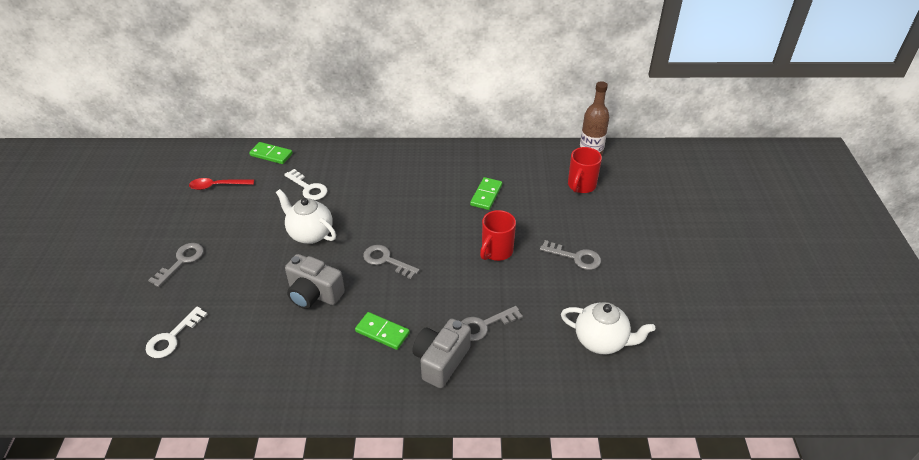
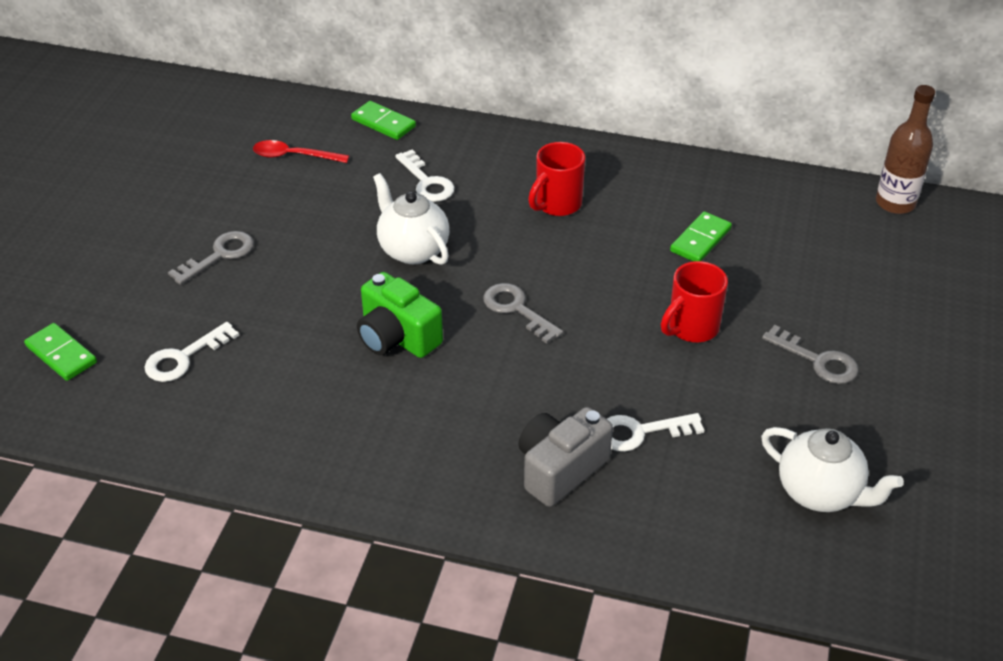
camera: 15 degrees right, 0 degrees up
grey camera [285,254,345,309] -> green camera [357,272,443,358]
green domino [355,312,410,350] -> green domino moved to [24,323,97,381]
grey key [461,306,523,341] -> white key [607,413,704,452]
red mug [568,147,602,193] -> red mug moved to [528,142,585,216]

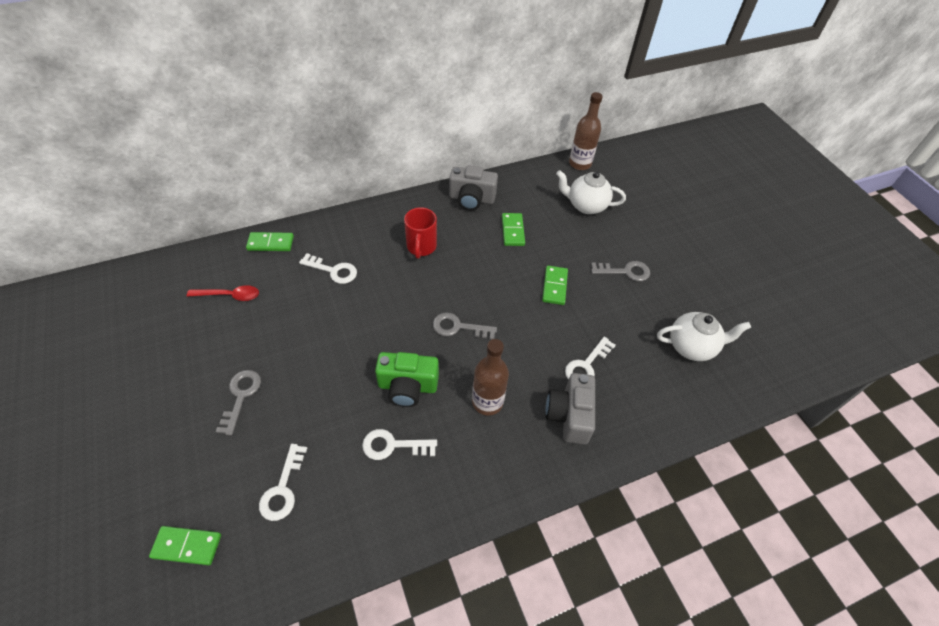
camera: 40 degrees left, 10 degrees up
red spoon [253,140,349,163] -> red spoon turned 150 degrees counterclockwise [187,285,259,301]
white teapot [373,173,449,265] -> white teapot moved to [556,170,626,214]
red mug [661,261,728,342] -> green domino [542,266,568,305]
none -> white key [362,429,437,460]
none -> grey camera [449,165,498,210]
none -> brown bottle [472,339,509,416]

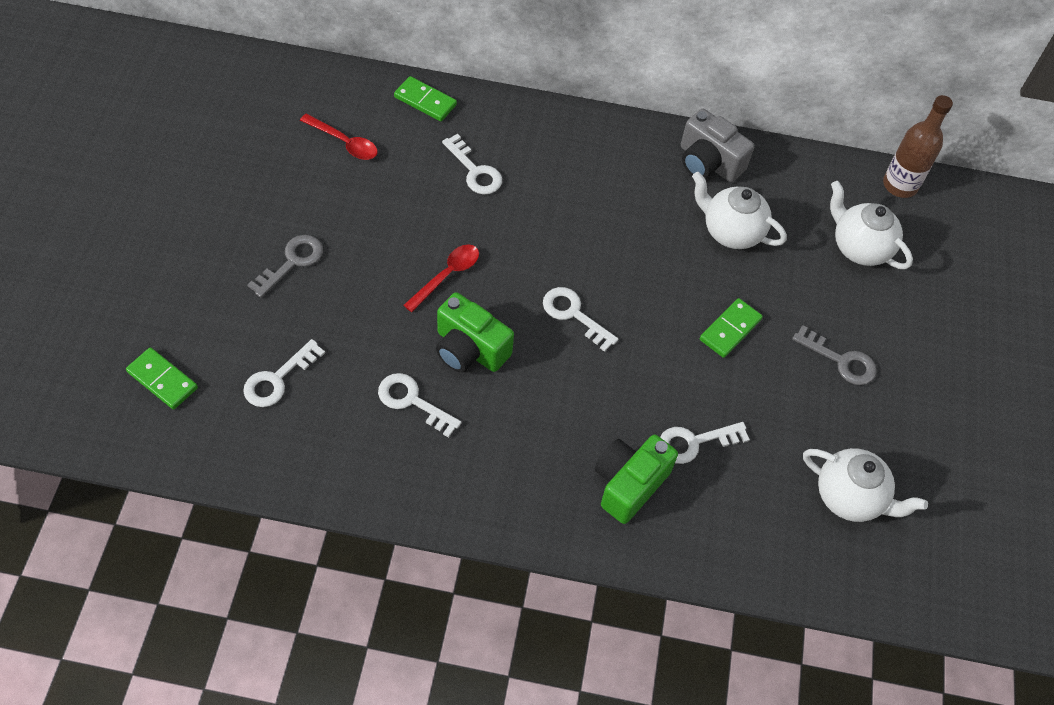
camera: 30 degrees right, 5 degrees up
red mug [404,207,437,259] -> none
grey key [433,312,497,340] -> white key [543,287,618,352]
brown bottle [472,339,509,416] -> none
green domino [502,213,525,246] -> white teapot [692,172,787,249]
grey camera [545,373,595,444] -> green camera [595,435,678,524]
none -> red spoon [404,244,479,312]

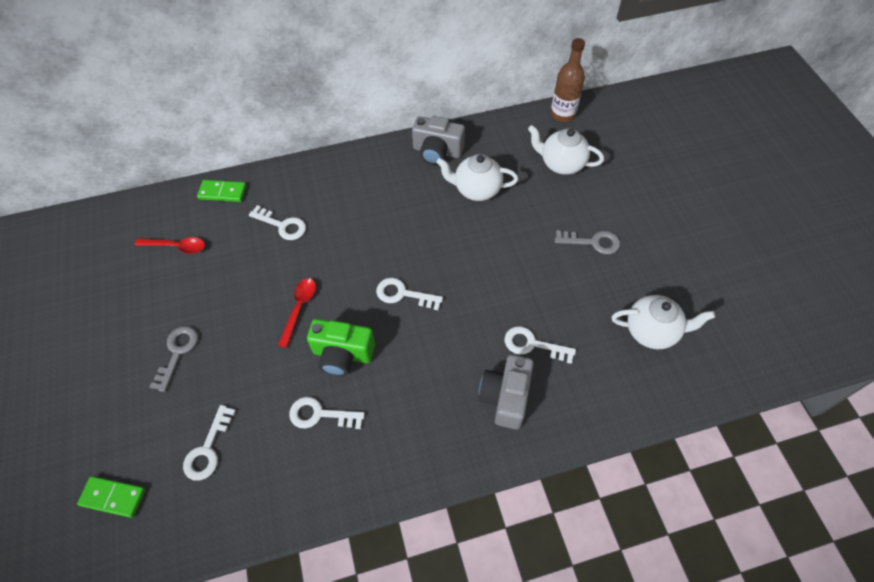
camera: 20 degrees left, 0 degrees up
green camera [595,435,678,524] -> grey camera [479,355,534,429]
white key [660,422,750,464] -> white key turned 60 degrees clockwise [505,326,576,364]
green domino [700,298,763,358] -> none

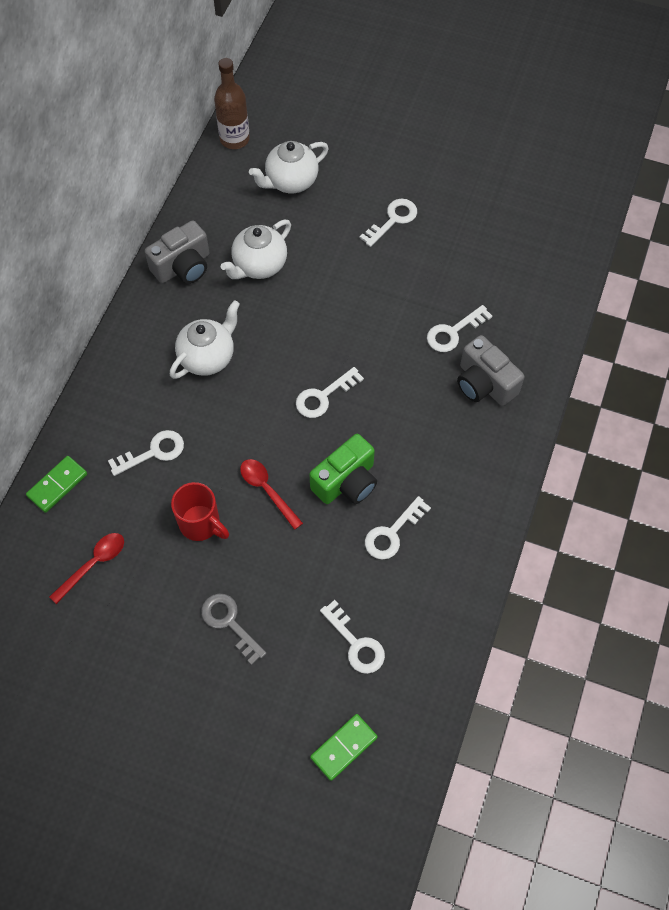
camera: 55 degrees left, 5 degrees up
grey key [555,230,620,254] -> white key [360,199,417,247]
white teapot [612,295,715,349] -> white teapot moved to [170,300,240,379]
none -> red mug [171,482,229,541]

